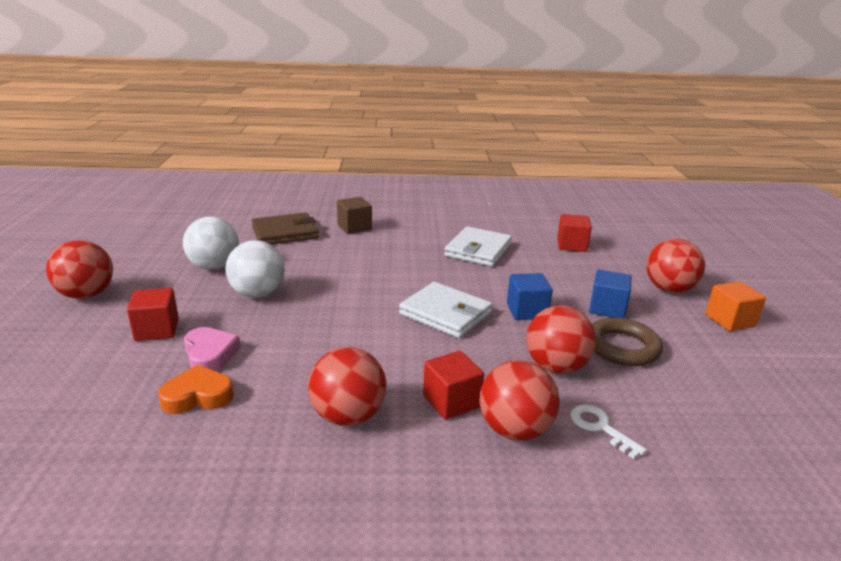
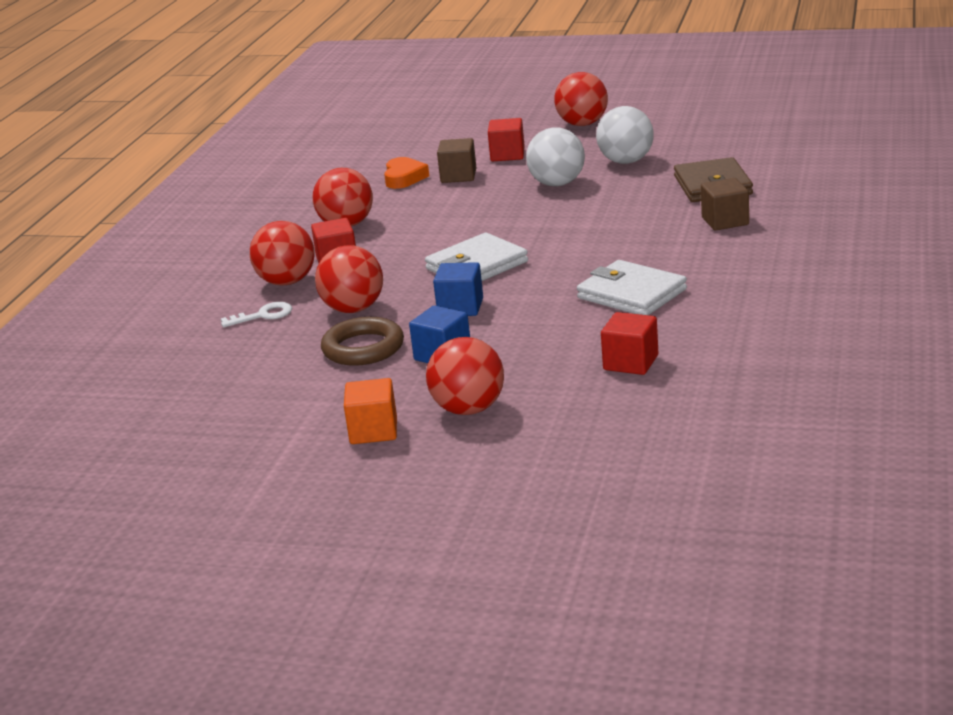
camera: 110 degrees right, 0 degrees up
pink heart [184,327,241,371] -> brown cube [437,138,476,183]

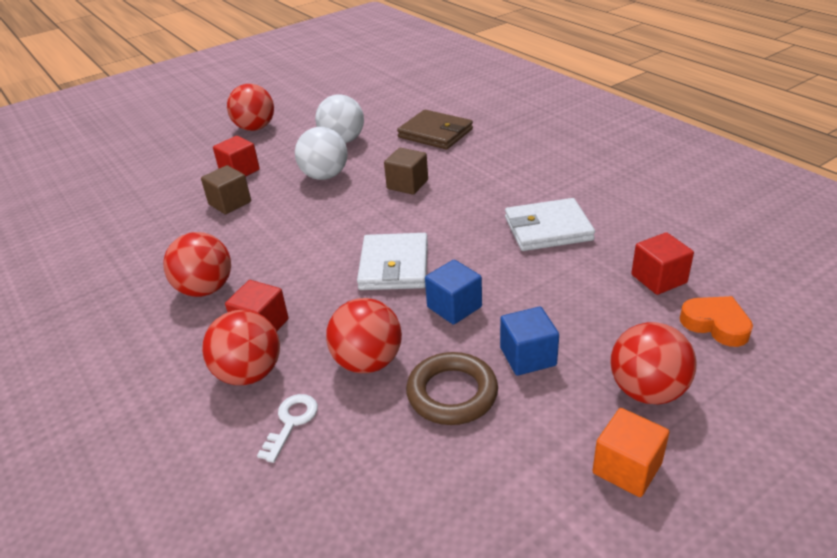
camera: 50 degrees left, 10 degrees up
orange heart [384,157,429,189] -> orange heart moved to [680,296,753,347]
brown cube [701,178,749,231] -> brown cube moved to [384,148,428,195]

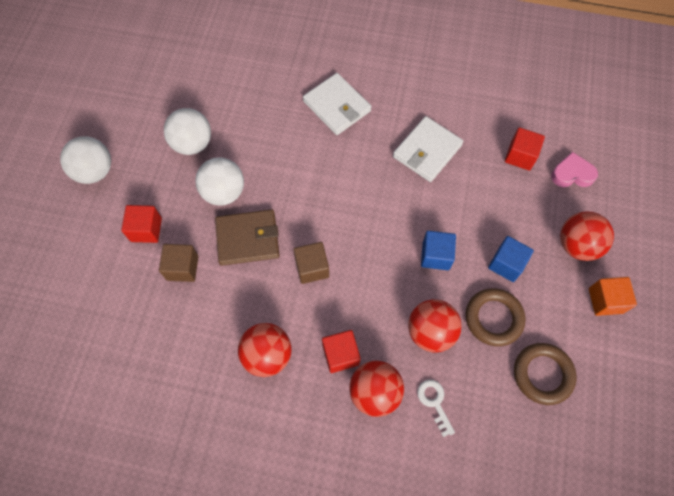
camera: 45 degrees left, 30 degrees up
red ball [227,84,274,131] -> white ball [60,136,111,184]
white wallet [357,233,428,290] -> white wallet moved to [303,73,372,135]
brown cube [384,148,428,195] -> brown cube moved to [294,242,329,284]
brown wallet [397,110,473,150] -> brown wallet moved to [215,209,280,266]
orange heart [680,296,753,347] -> pink heart [551,152,598,187]
none -> brown ring [514,343,577,405]

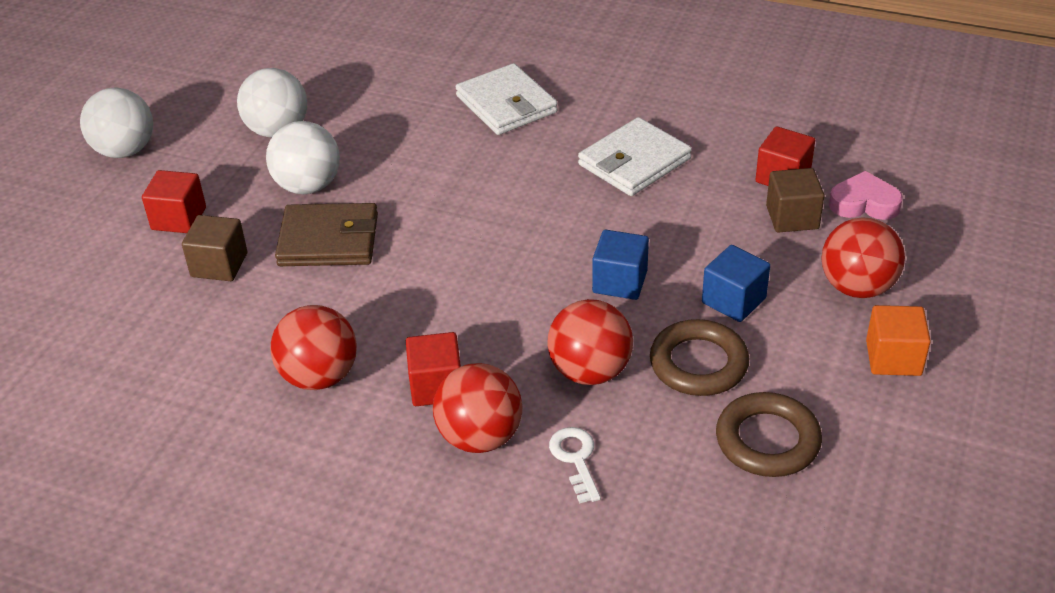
camera: 10 degrees right, 25 degrees down
brown cube [294,242,329,284] -> brown cube moved to [766,168,824,233]

